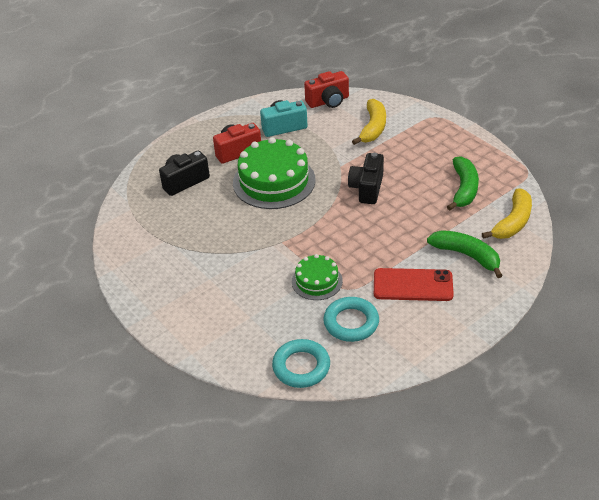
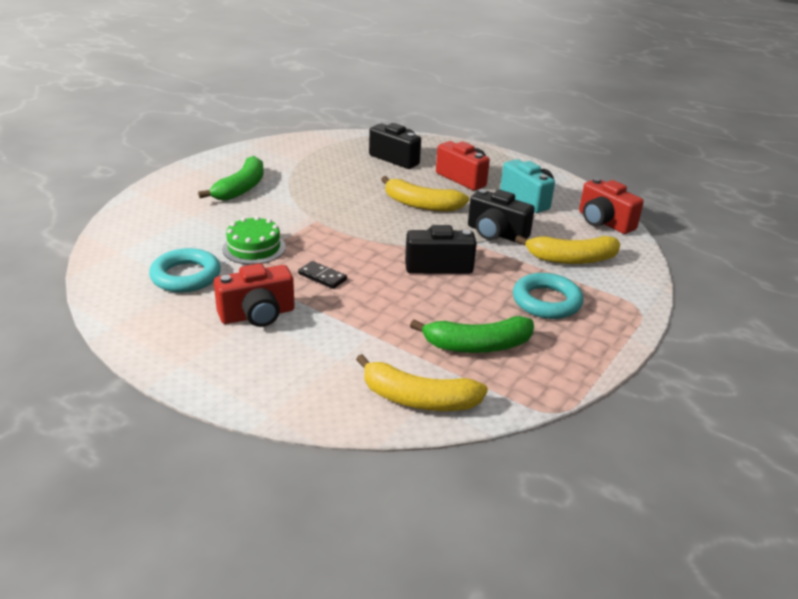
camera: 70 degrees right, 10 degrees down
green cake [233,137,316,209] -> yellow banana [381,176,469,211]
turquoise ring [272,339,330,388] -> turquoise ring moved to [513,273,584,319]
red phone [374,268,454,301] -> red camera [214,263,295,327]
green banana [427,230,503,278] -> green banana moved to [198,156,263,201]
none -> black domino [298,261,347,289]
none -> black camera [468,189,535,242]

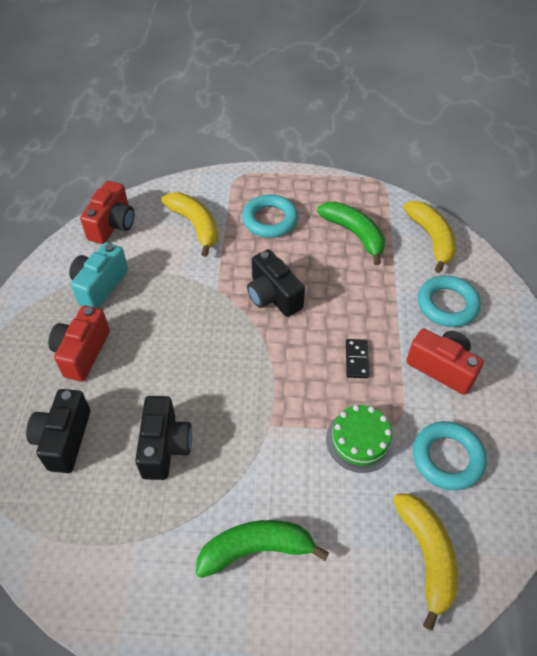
camera: 120 degrees left, 20 degrees up
yellow banana [381,176,469,211] -> yellow banana moved to [393,494,458,631]
black camera [468,189,535,242] -> black camera moved to [135,396,192,480]
none -> turquoise ring [418,275,481,327]

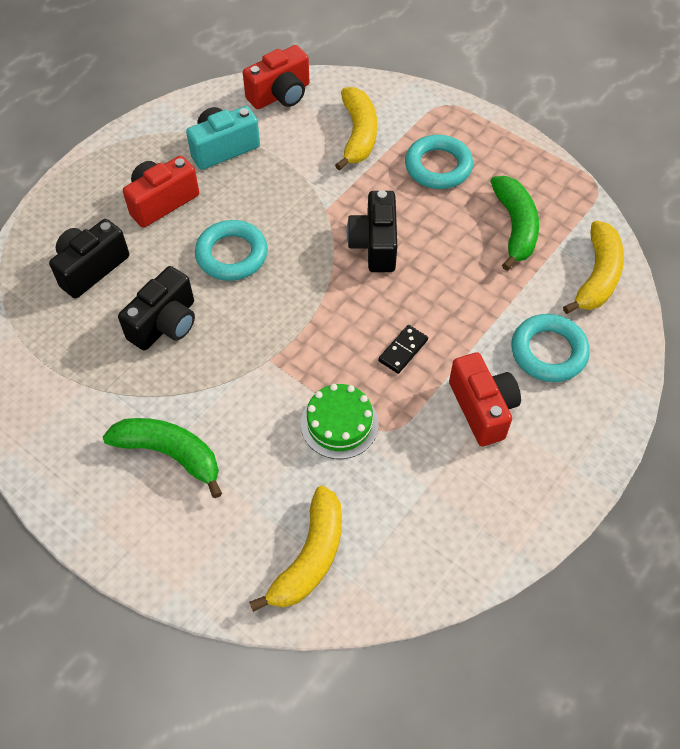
camera: 35 degrees right, 5 degrees up
turquoise ring [413,421,487,490] -> turquoise ring moved to [195,220,268,281]

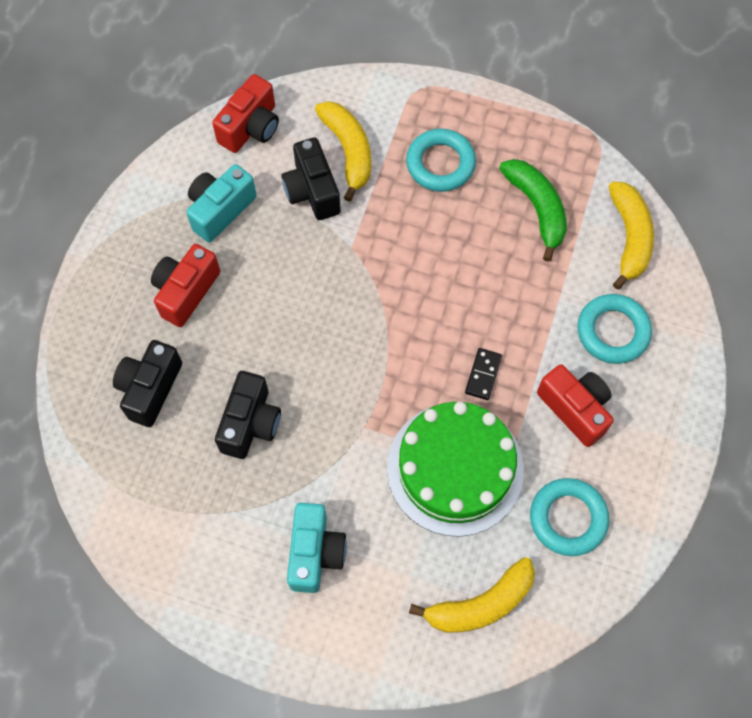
camera: 20 degrees left, 10 degrees up
green banana [103,418,222,498] -> turquoise camera [287,503,347,593]
turquoise ring [195,220,268,281] -> turquoise ring moved to [530,478,609,556]
yellow banana [249,486,342,612] -> yellow banana turned 60 degrees clockwise [409,557,535,633]
green cake [301,384,379,459] -> green cake [387,402,524,537], size x1.83
black camera [347,190,397,272] -> black camera moved to [281,137,341,220]

